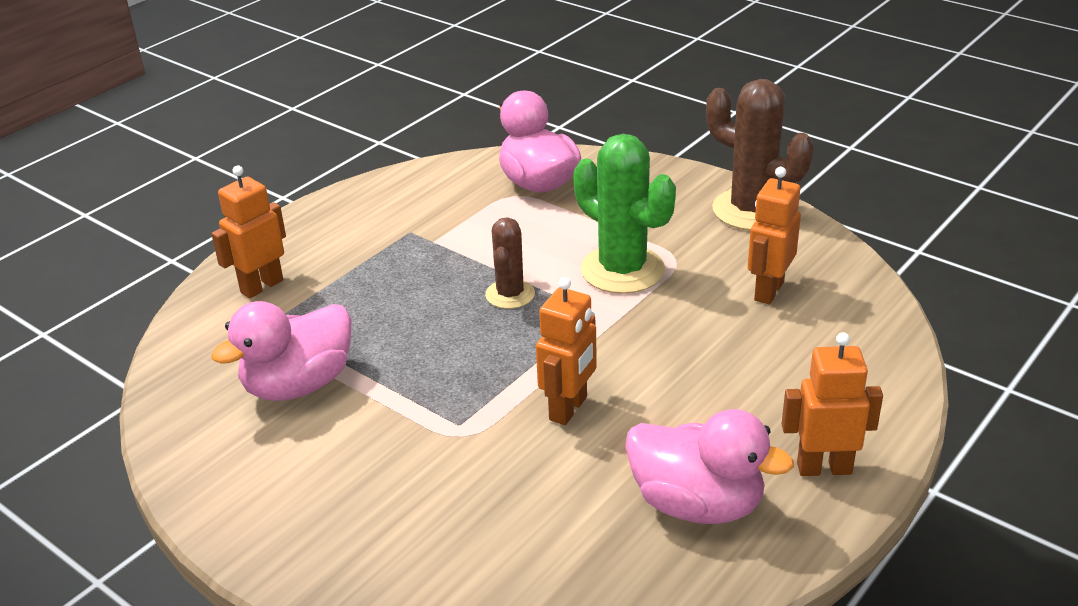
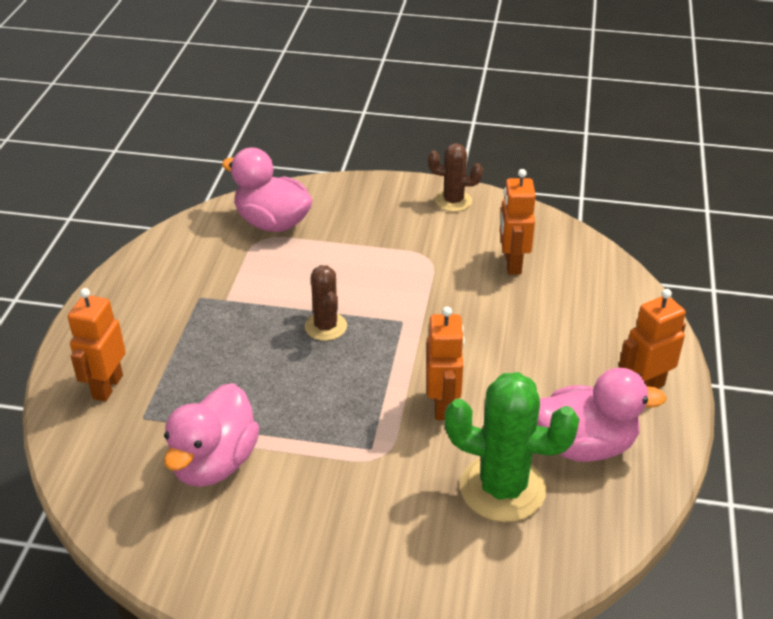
camera: 30 degrees left, 5 degrees up
green cactus [573,134,676,294] -> green cactus moved to [445,372,579,522]
brown cactus [706,79,814,231] -> brown cactus [428,143,483,212], size x0.58

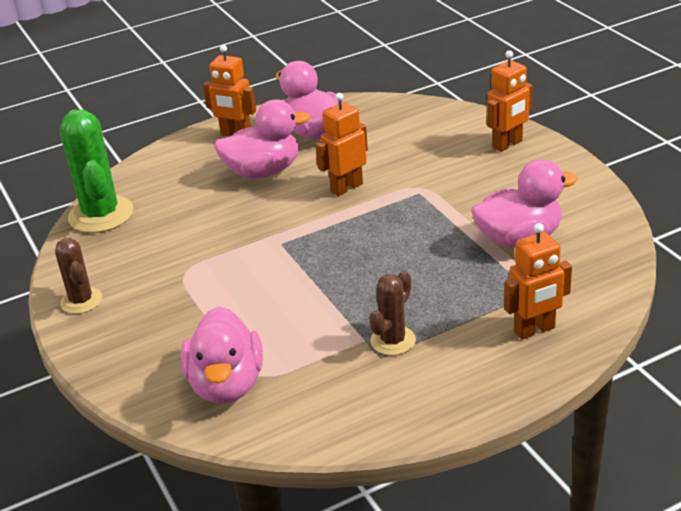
camera: 125 degrees left, 5 degrees down
brown cactus [305,265,347,341] -> brown cactus moved to [369,271,416,355]
green cactus [445,372,579,522] -> green cactus moved to [60,110,134,233]
orange robot [500,169,536,275] -> orange robot moved to [487,50,533,152]
none -> pink duck [214,99,310,179]

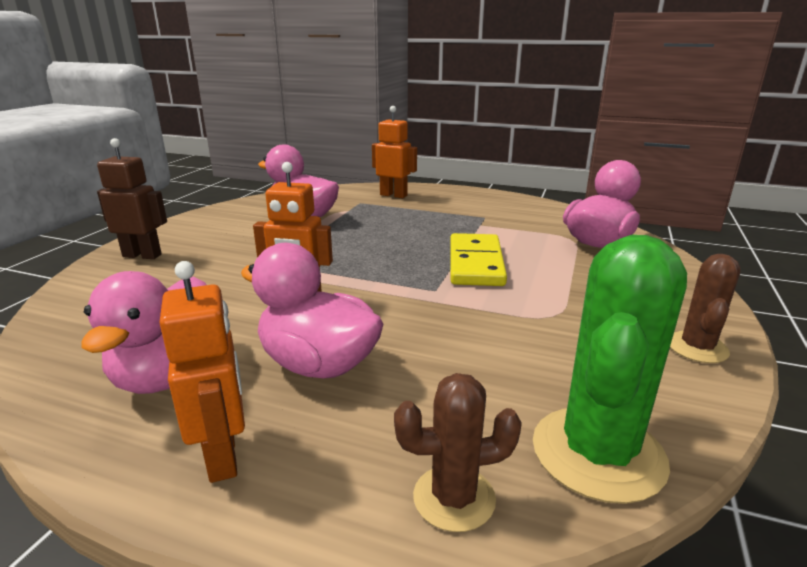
camera: 135 degrees left, 10 degrees down
brown cactus [369,271,416,355] -> brown cactus moved to [394,373,522,532]
orange robot [487,50,533,152] -> brown robot [97,138,167,259]
none -> yellow domino [450,233,507,286]

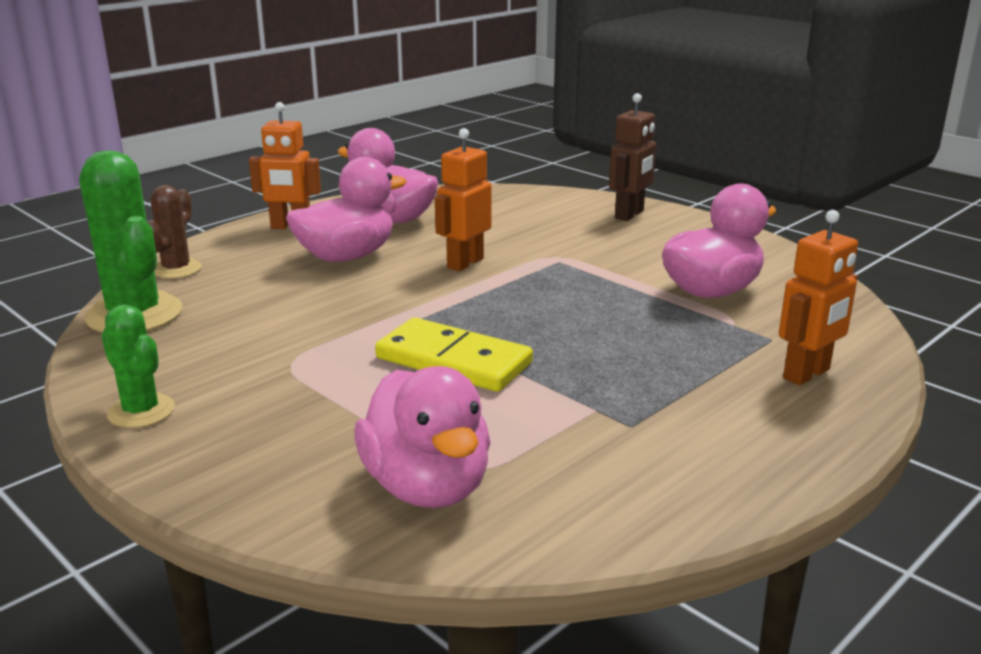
camera: 115 degrees right, 0 degrees up
brown cactus [670,254,741,363] -> green cactus [101,304,175,428]

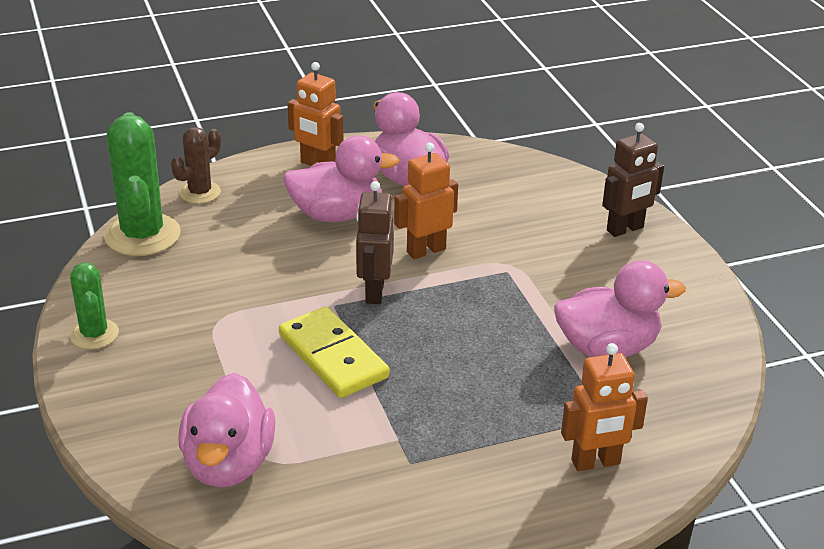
camera: 25 degrees right, 10 degrees up
none -> brown robot [356,181,394,304]

